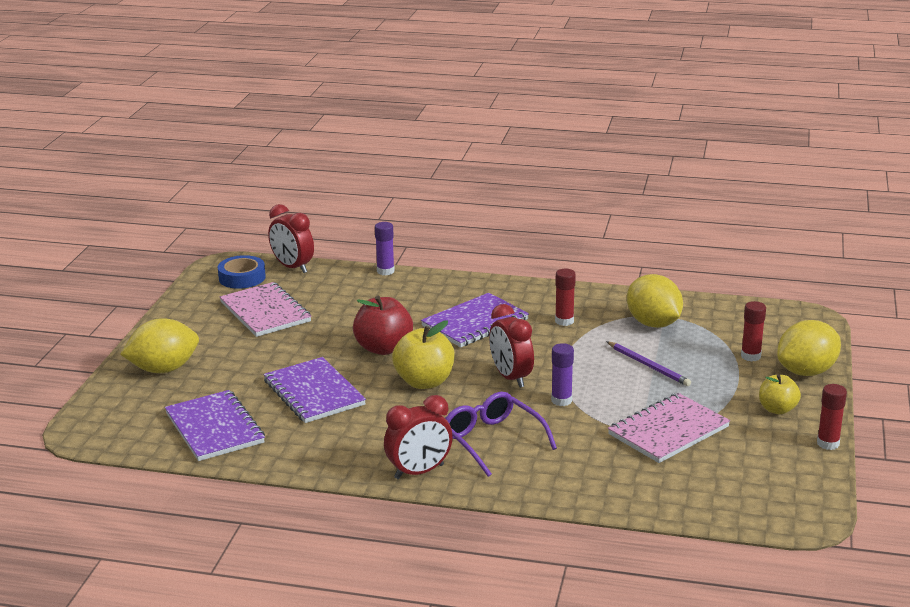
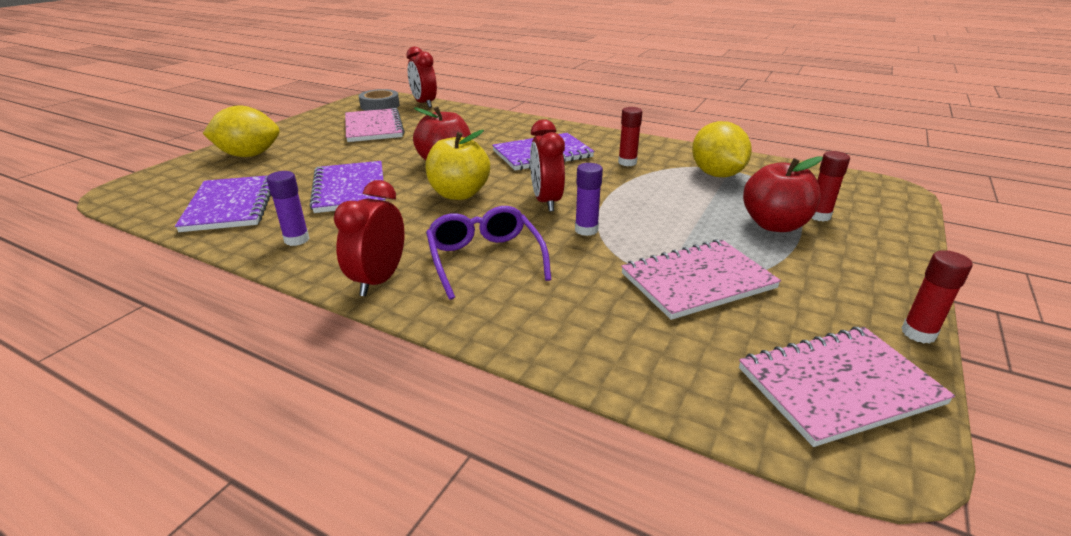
camera: 15 degrees right, 5 degrees up
blue tape [218,255,266,289] -> grey tape [359,89,400,111]
purple glue stick [375,222,395,275] -> purple glue stick moved to [267,171,310,246]
red clock [384,395,453,479] -> red clock turned 120 degrees clockwise [334,180,405,296]
purple pencil [606,341,691,386] -> none
yellow apple [759,374,801,415] -> none
yellow lemon [777,320,841,376] -> none
none -> pink notebook [739,327,955,447]
none -> red apple [743,156,823,232]

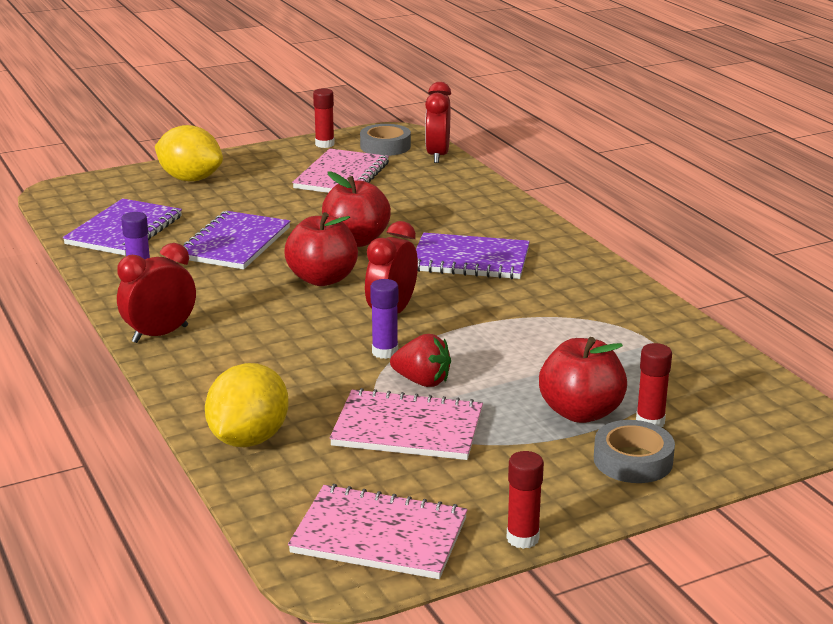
camera: 35 degrees right, 5 degrees down
yellow apple [425,130,490,200] -> red apple [284,212,358,286]
purple glasses [426,206,551,300] -> none
red glue stick [618,107,642,166] -> red glue stick moved to [313,88,335,148]
yellow lemon [692,121,752,177] -> yellow lemon moved to [205,363,289,447]
none -> red strawberry [390,334,451,387]
none -> grey tape [594,420,675,483]

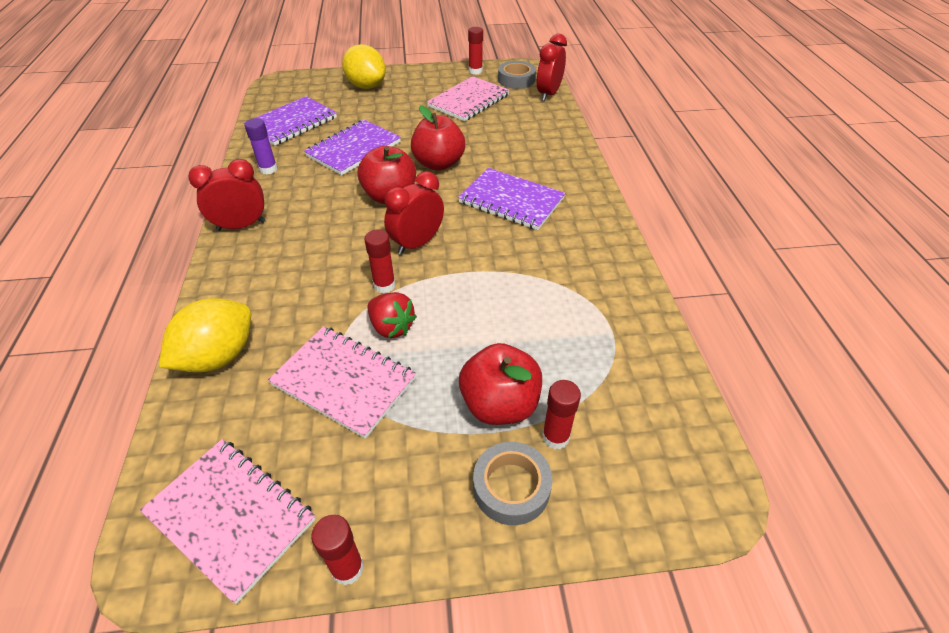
camera: 20 degrees right, 20 degrees up
purple glue stick [370,279,398,359] -> red glue stick [364,230,396,293]

